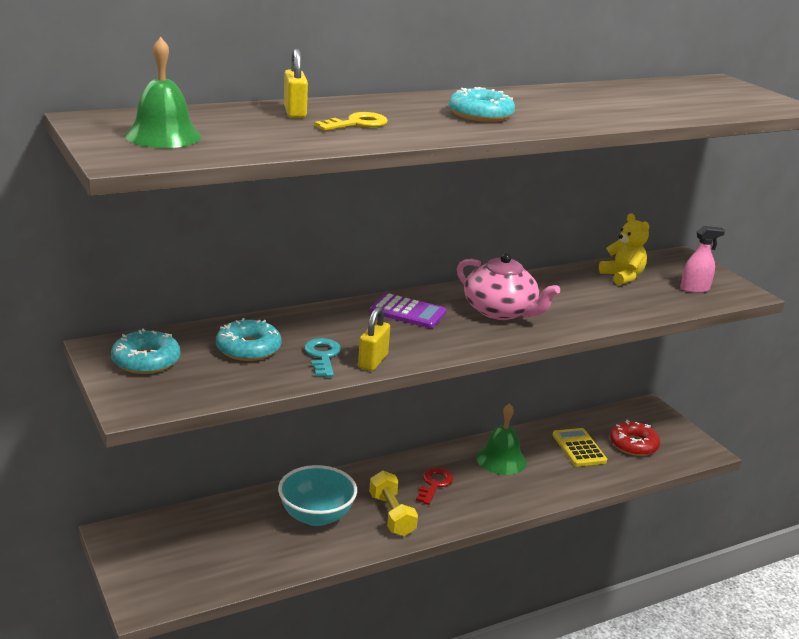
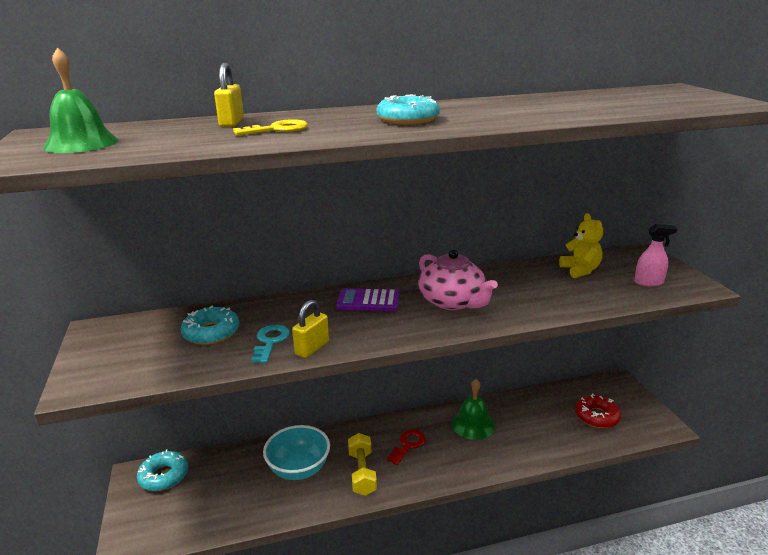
camera: 15 degrees right, 0 degrees up
turquoise donut [111,328,180,374] -> turquoise donut moved to [137,450,188,491]
purple calculator [370,293,446,328] -> purple calculator turned 150 degrees clockwise [336,288,399,311]
yellow calculator [553,428,607,467] -> none

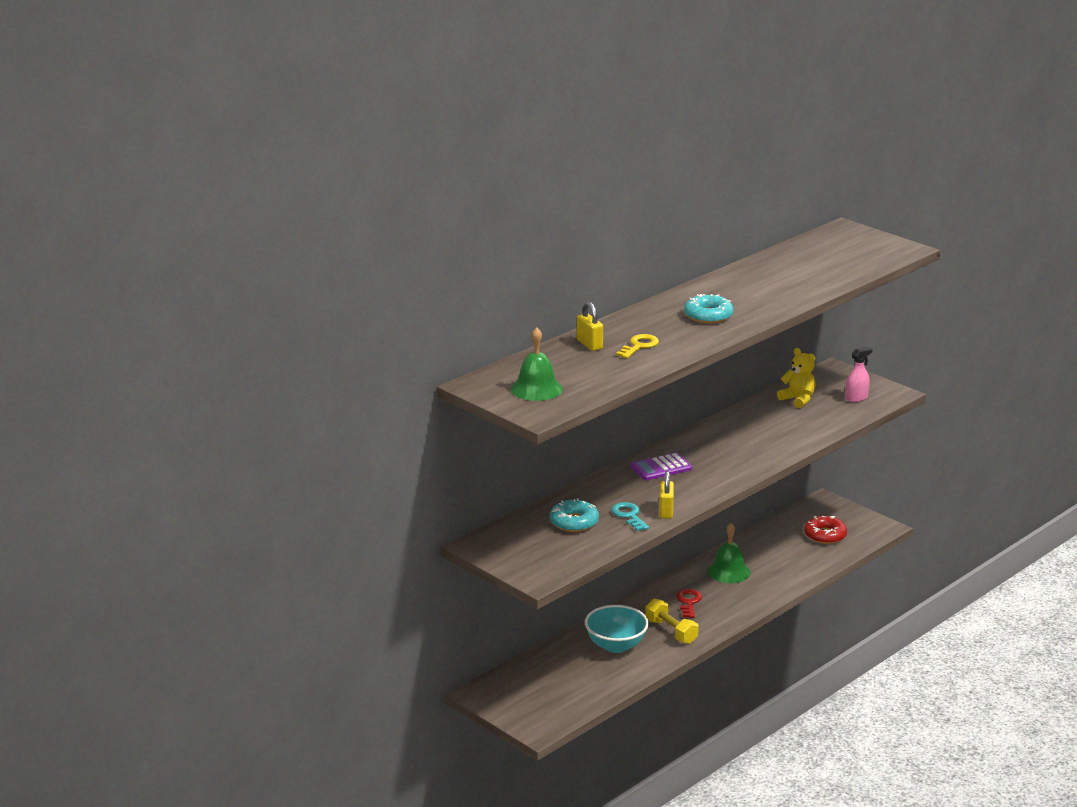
camera: 30 degrees left, 0 degrees up
turquoise donut [137,450,188,491] -> none
pink teapot [418,249,498,310] -> none

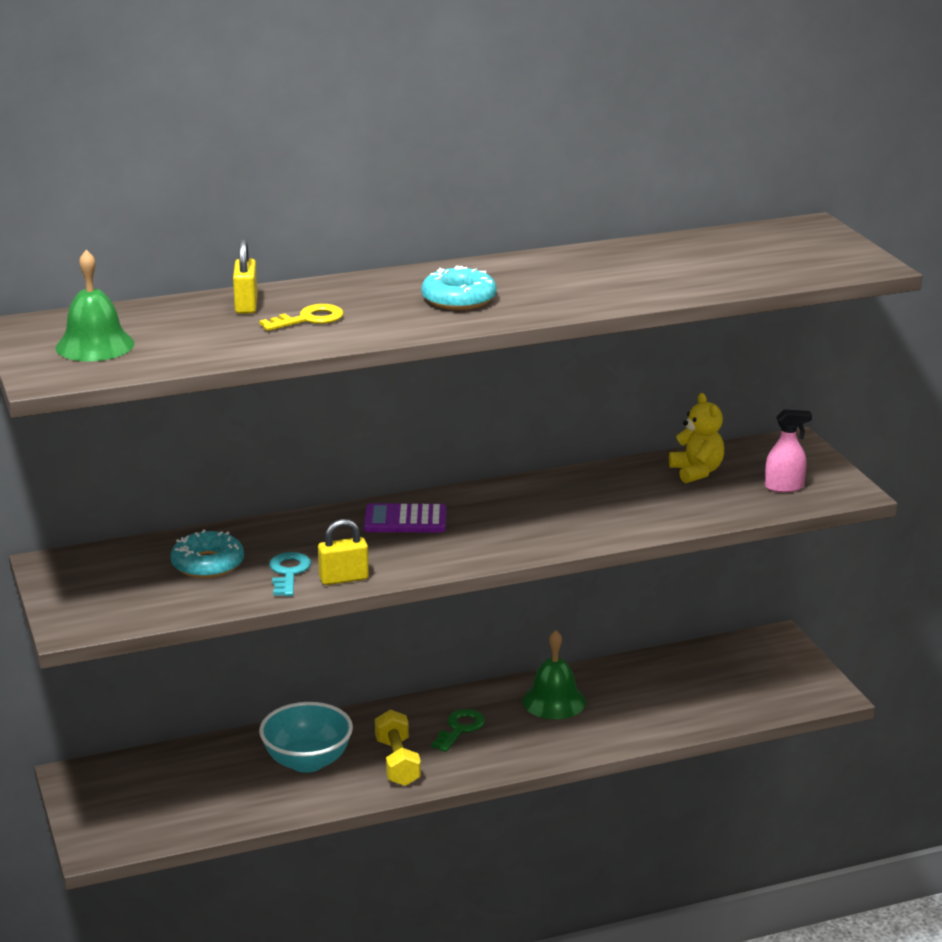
camera: 25 degrees right, 0 degrees up
yellow padlock [659,471,674,519] -> yellow padlock turned 45 degrees clockwise [318,519,369,585]
red key [676,589,702,618] -> green key [431,709,485,752]
red donut [804,516,847,544] -> none

